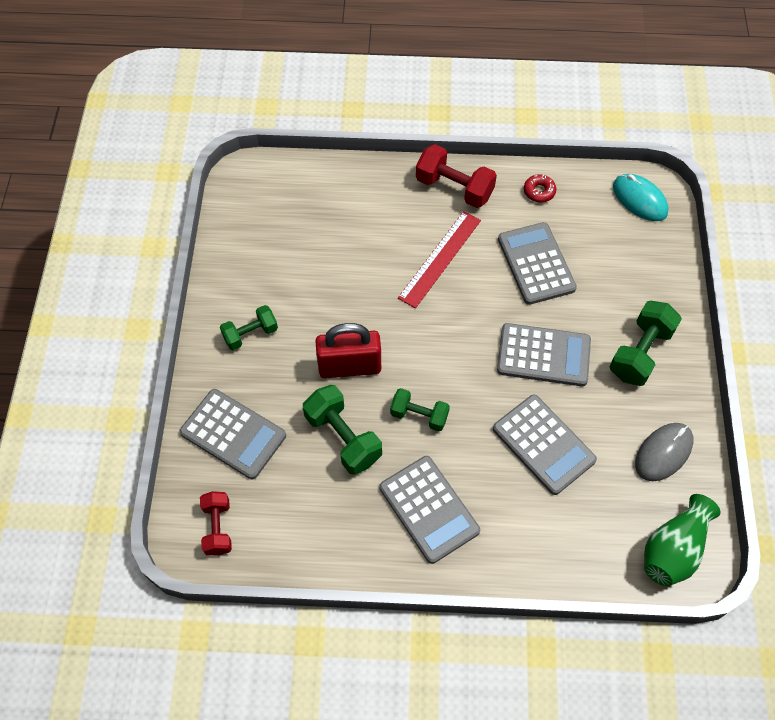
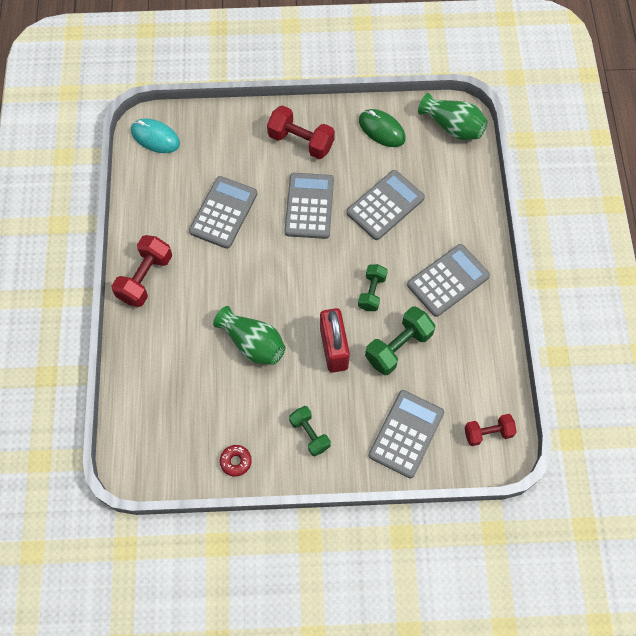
camera: 95 degrees left, 5 degrees up
red ruler [398,211,481,308] -> none
grey calculator [498,222,577,305] -> grey calculator turned 135 degrees clockwise [189,176,257,249]
red donut [524,174,556,203] -> red donut moved to [220,445,252,477]
green dumbbell [609,301,682,386] -> red dumbbell [267,105,335,159]
turquoise mouse [613,174,669,221] -> turquoise mouse turned 75 degrees clockwise [131,118,180,153]
grey mouse [635,423,693,481] -> green mouse [359,109,406,147]
none -> green vase [213,306,285,365]

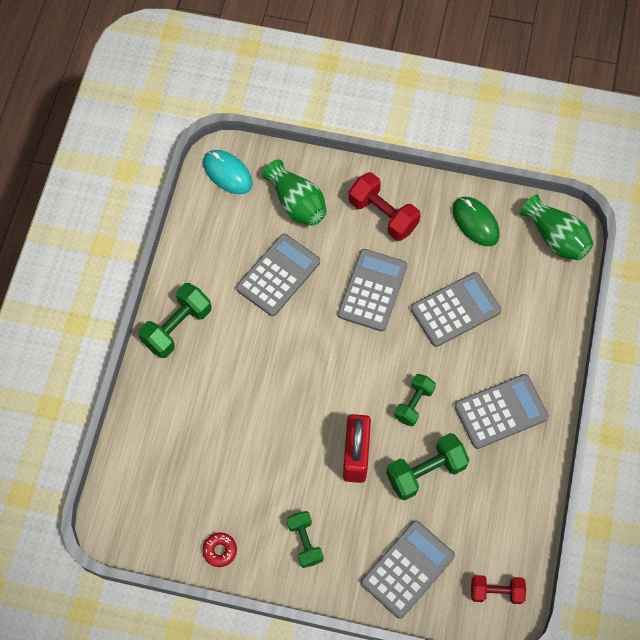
camera: 15 degrees right, 0 degrees up
red dumbbell [111,235,172,307] -> green dumbbell [138,283,212,358]
green vase [213,306,285,365] -> green vase moved to [262,159,327,226]

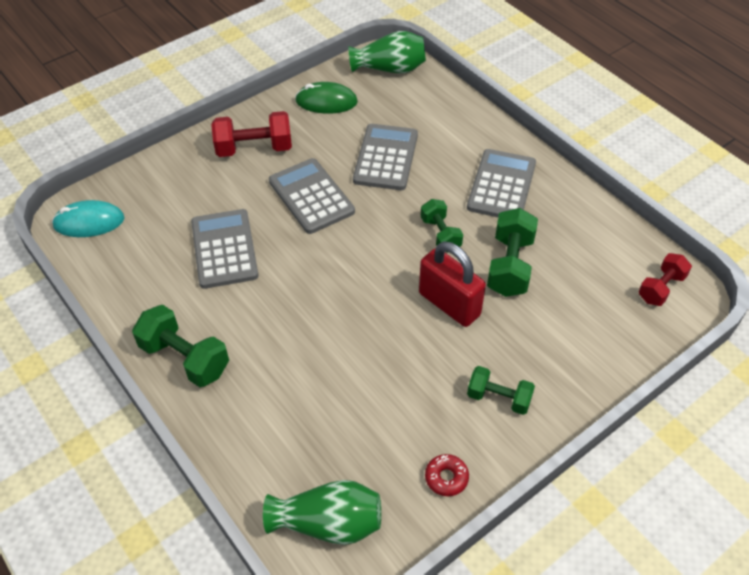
camera: 50 degrees left, 15 degrees down
green dumbbell [138,283,212,358] -> green dumbbell turned 45 degrees counterclockwise [132,305,229,387]
green vase [262,159,327,226] -> green vase moved to [263,480,381,545]
grey calculator [361,520,455,619] -> none

